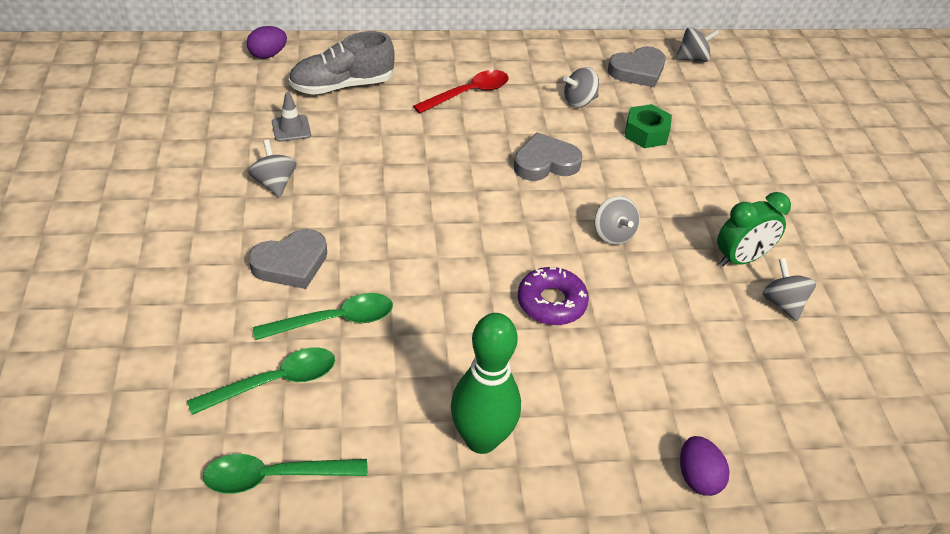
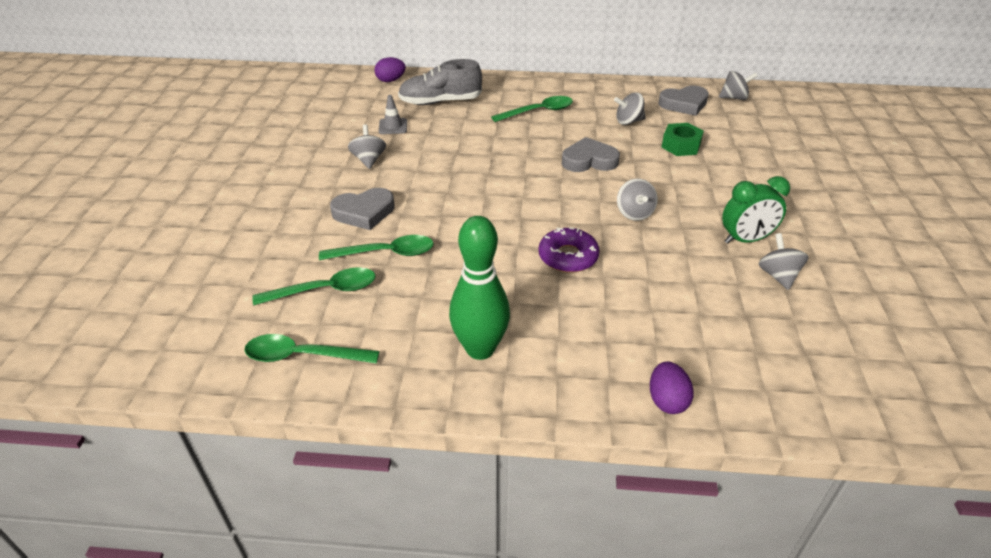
camera: 15 degrees right, 5 degrees down
red spoon [413,70,509,114] -> green spoon [491,96,573,122]

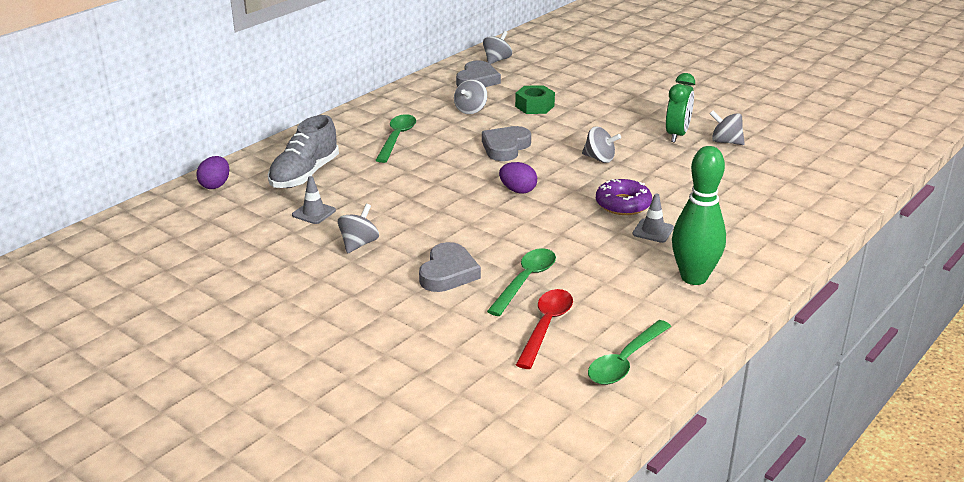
camera: 55 degrees left, 10 degrees down
green spoon [252,267,376,305] -> red spoon [516,289,573,369]
grey spinning top [348,124,386,169] -> grey spinning top turned 90 degrees clockwise [338,204,379,253]
purple egg [650,361,694,414] -> purple egg moved to [499,162,537,194]
none -> grey traffic cone [633,194,674,243]

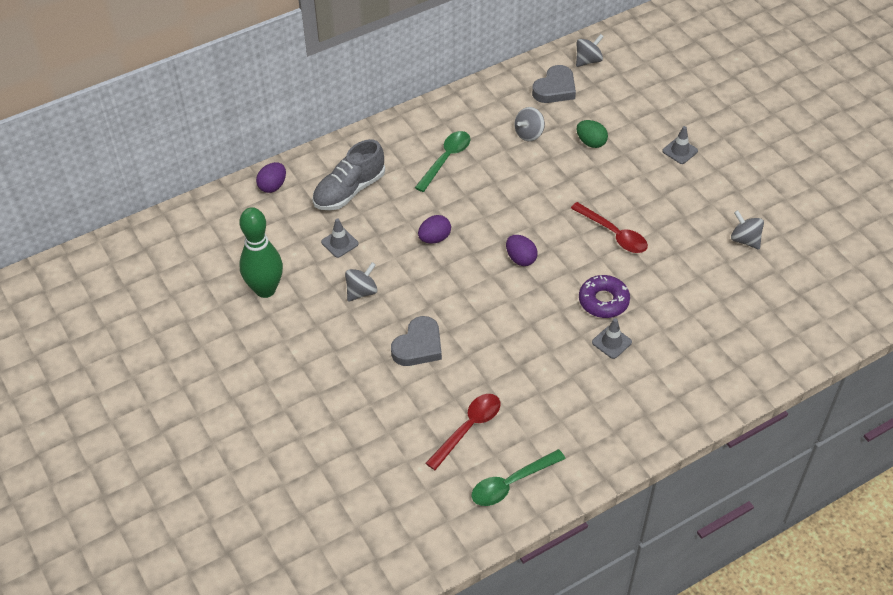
camera: 20 degrees right, 20 degrees up
grey heart [482,126,531,161] -> none
green spoon [487,248,556,316] -> none
green nut [515,85,555,114] -> green egg [576,120,608,148]
grey spinning top [582,126,621,163] -> red spoon [571,202,648,253]
green clock [666,73,695,142] -> none
green bowling pin [672,146,726,285] -> green bowling pin moved to [239,207,283,298]
none -> purple egg [418,215,451,243]
none -> grey traffic cone [662,126,698,164]

